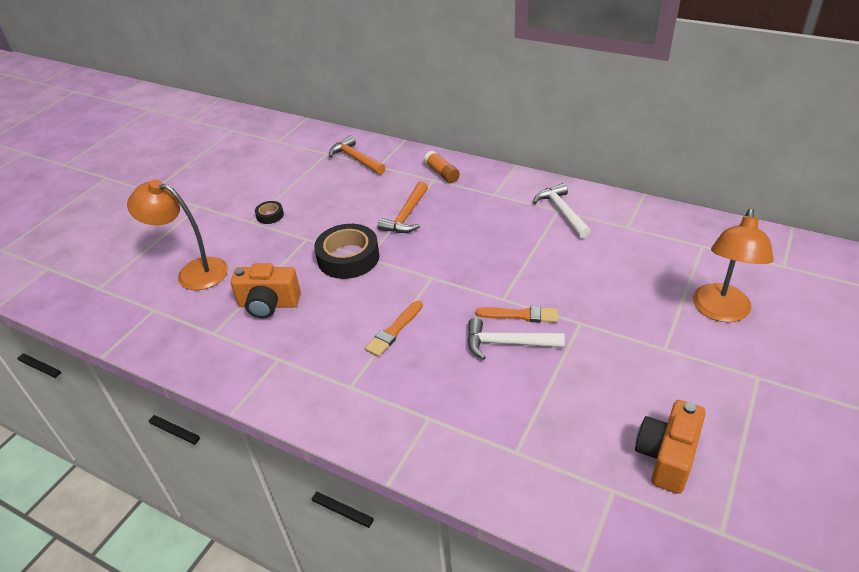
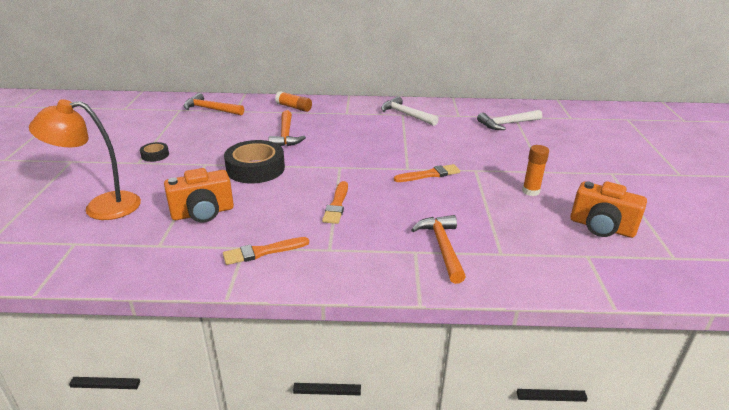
camera: 30 degrees left, 10 degrees down
white hammer [468,318,565,360] -> white hammer moved to [477,110,542,130]
orange camera [635,400,706,494] -> orange camera turned 60 degrees counterclockwise [570,181,647,238]
orange lamp [693,209,773,322] -> none
none -> orange brush [223,237,309,265]
none -> orange hammer [411,215,466,284]
none -> orange glue stick [522,145,549,196]

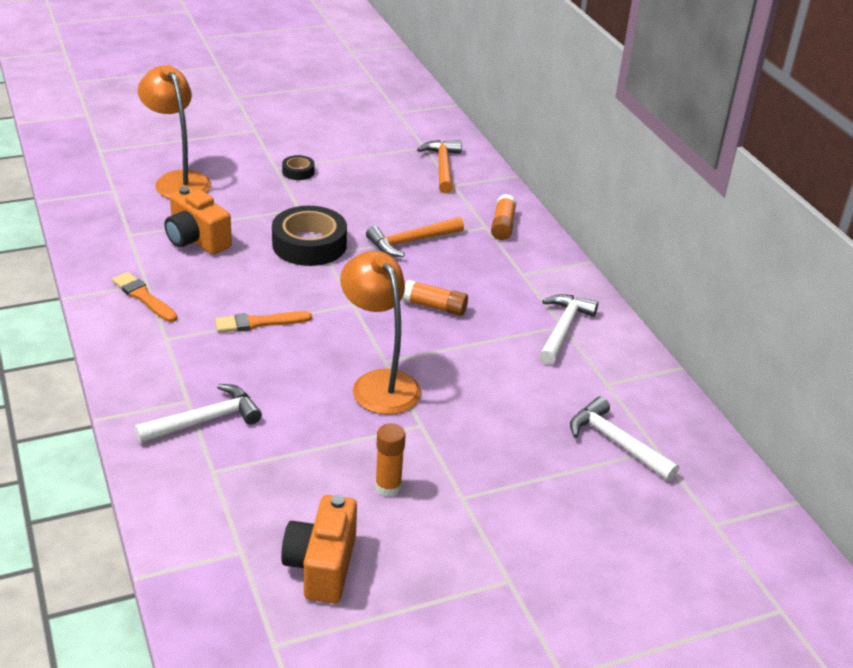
camera: 65 degrees right, 5 degrees up
orange brush [394,164,460,182] -> orange lamp [340,251,421,415]
orange hammer [411,215,466,284] -> white hammer [135,384,262,443]
none -> orange glue stick [402,280,468,316]

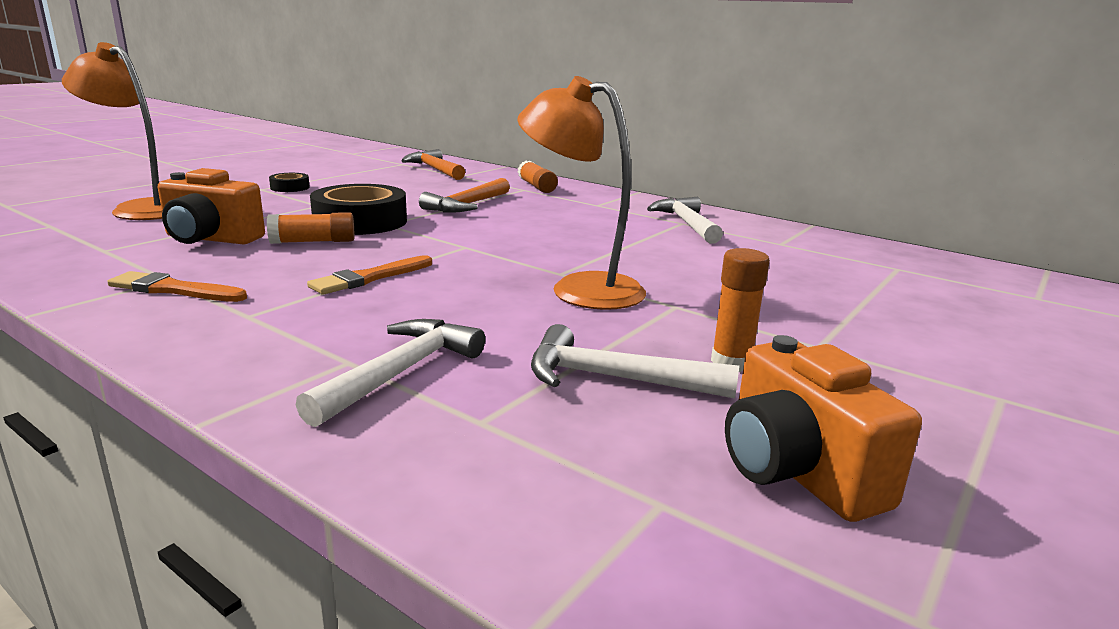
camera: 30 degrees left, 15 degrees down
orange glue stick [402,280,468,316] -> orange glue stick moved to [267,212,355,244]
white hammer [570,396,679,481] -> white hammer moved to [531,324,739,399]

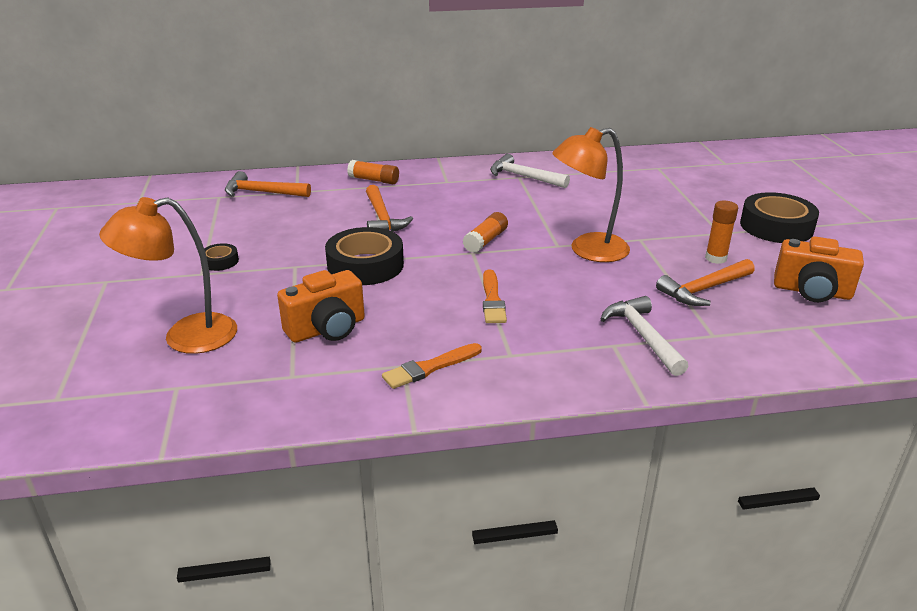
camera: 45 degrees left, 10 degrees up
orange glue stick [267,212,355,244] -> orange glue stick moved to [463,212,508,253]
white hammer [531,324,739,399] -> orange hammer [656,259,755,306]
none -> black tape [740,192,819,243]

